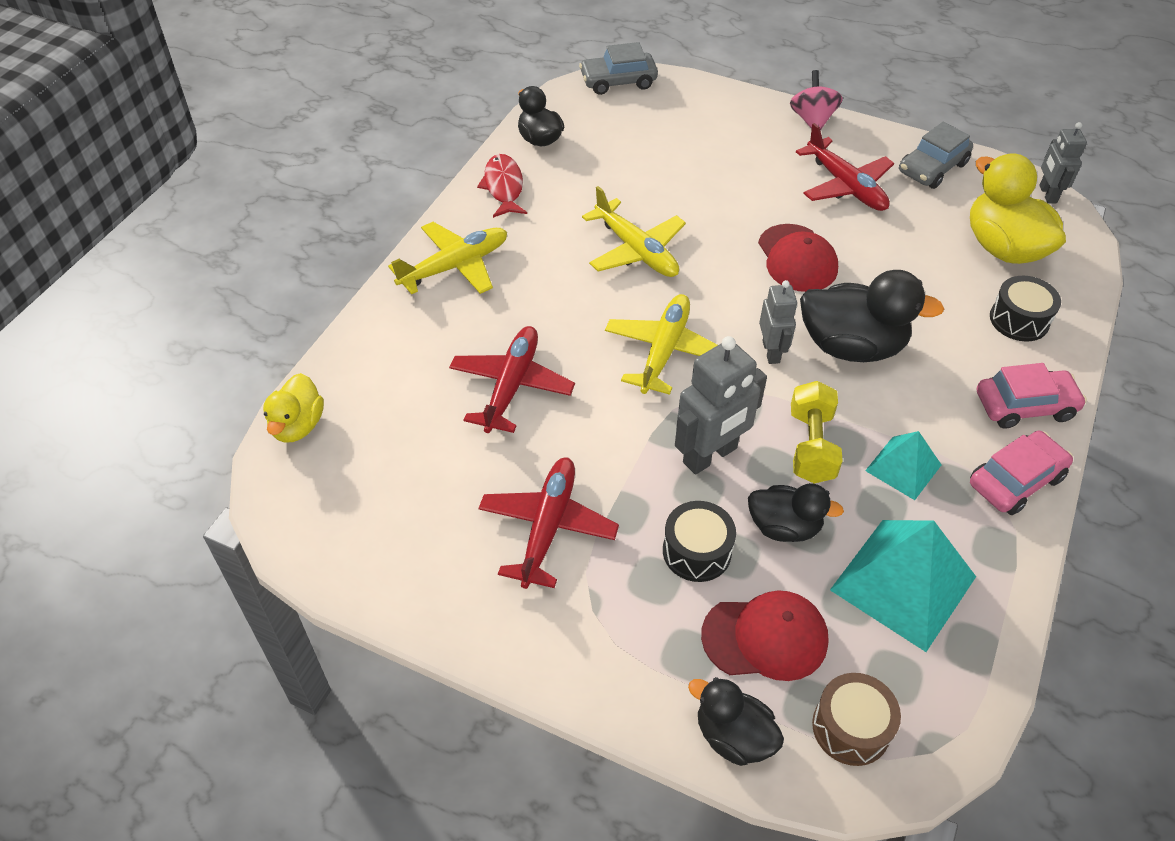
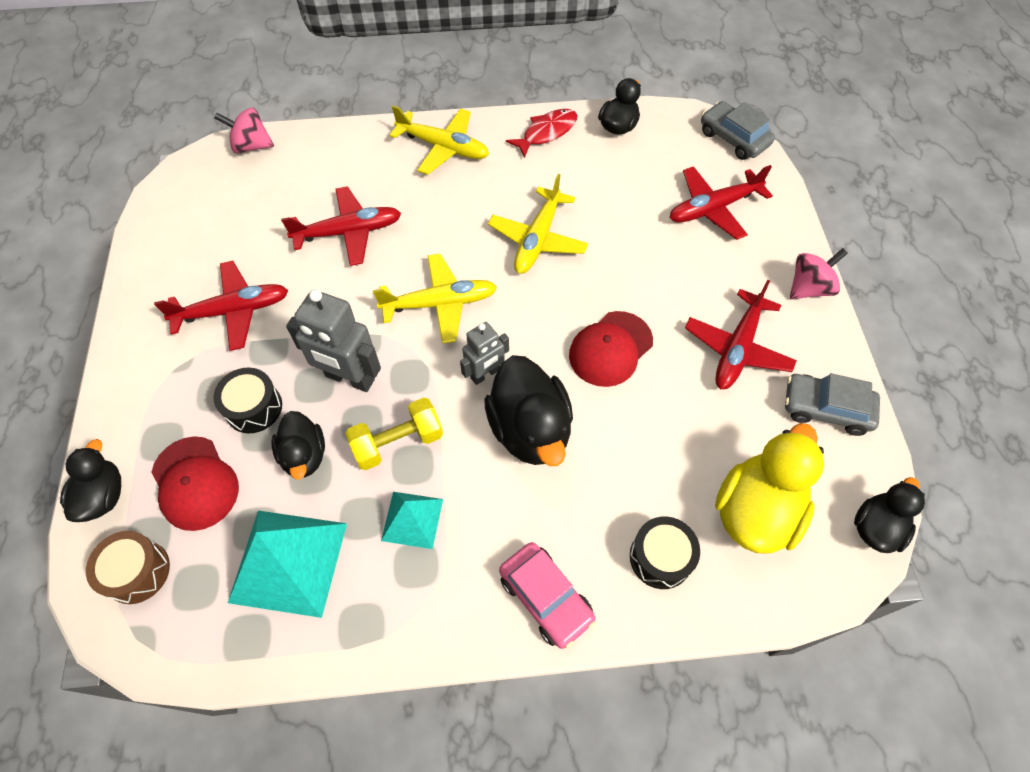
camera: 60 degrees right, 10 degrees up
yellow duck [263,373,324,443] -> pink spinning top [214,108,274,153]
pink car [970,431,1073,515] -> none
grey robot [1039,122,1087,204] -> black duck [854,477,925,553]
none -> red plane [670,165,773,240]

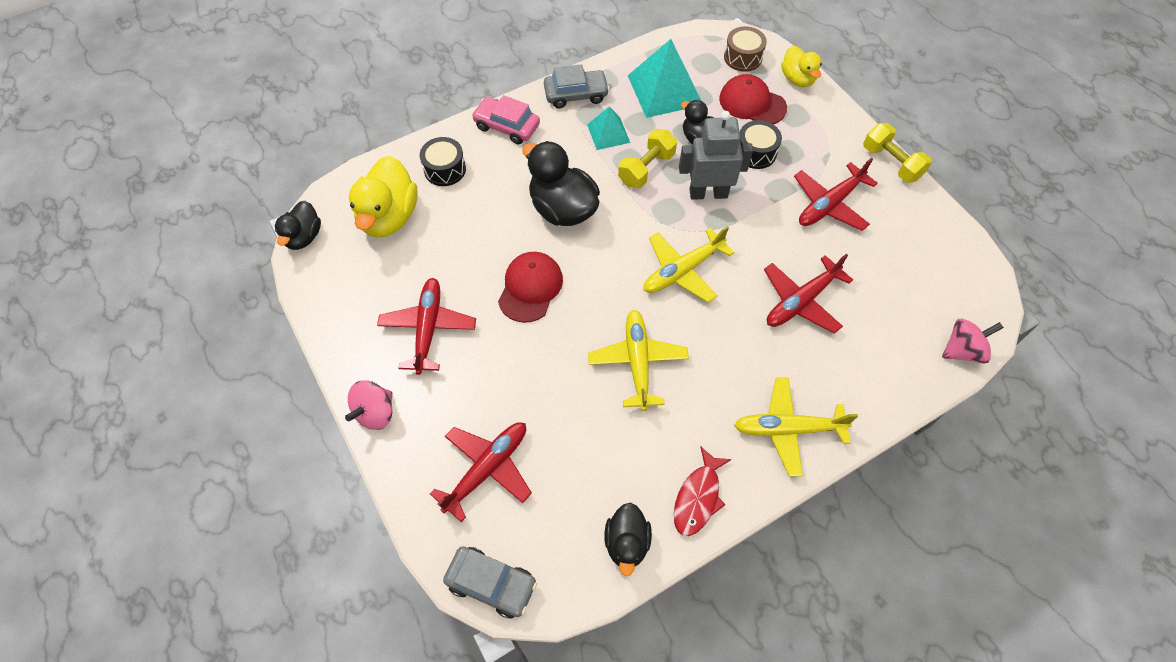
camera: 155 degrees right, 0 degrees up
black duck [60,439,121,522] -> yellow duck [781,45,822,87]
grey robot [460,322,509,385] -> none
grey car [785,373,880,436] -> grey car moved to [544,64,610,108]
none -> yellow dumbbell [863,123,932,183]

